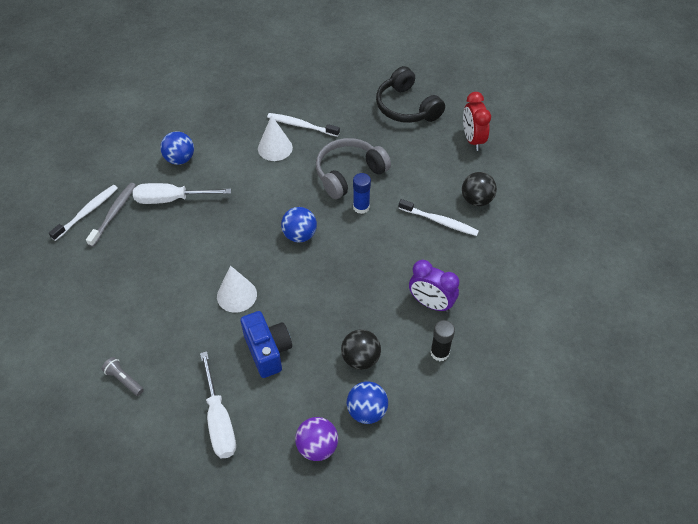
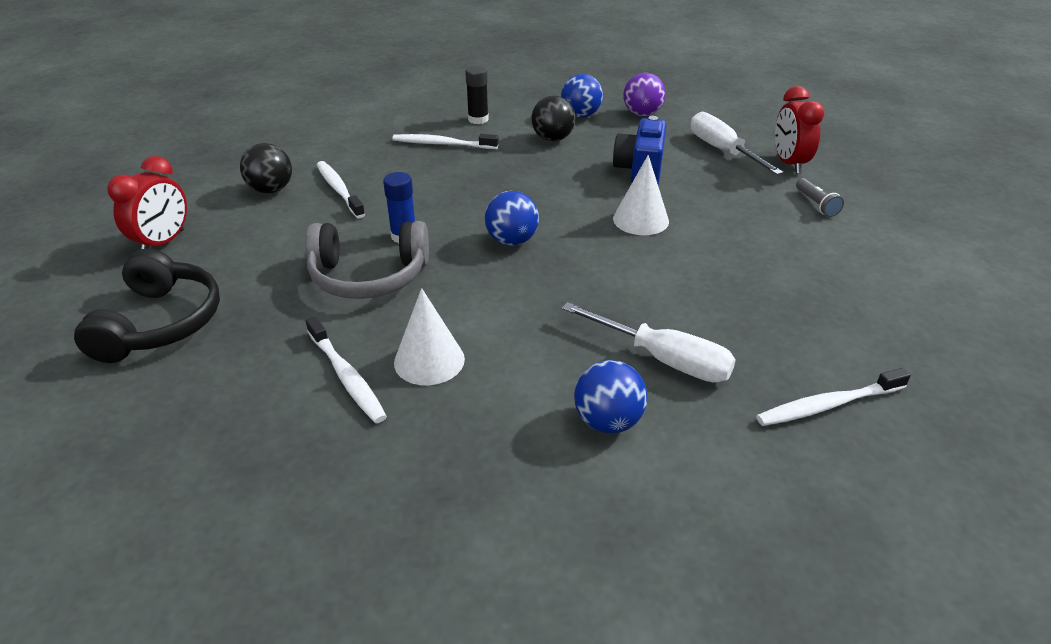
camera: 145 degrees left, 15 degrees down
grey toothbrush [86,183,136,247] -> none
white screwdriver [200,351,236,458] -> white screwdriver turned 45 degrees counterclockwise [691,112,783,175]
purple clock [409,260,459,312] -> white toothbrush [392,134,499,149]
none -> red clock [775,86,824,174]

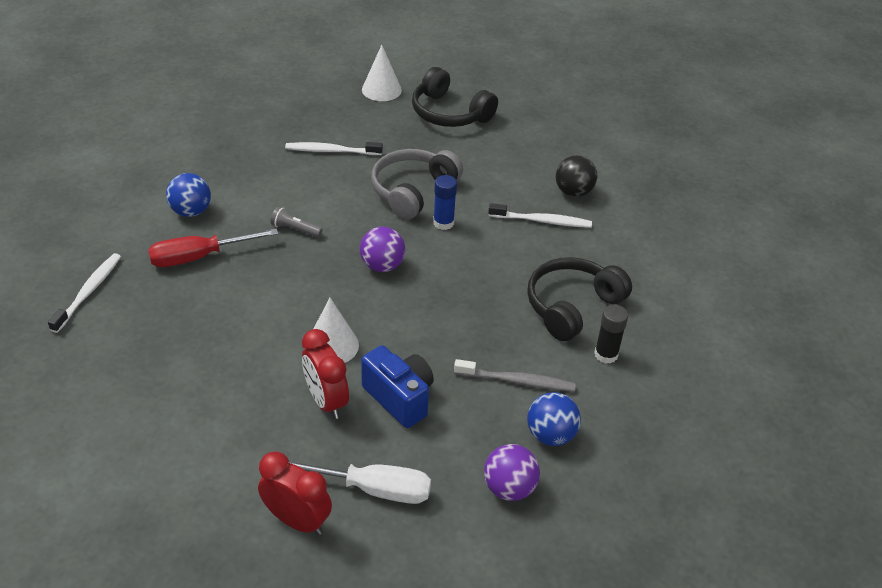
camera: 125 degrees right, 5 degrees up
red clock [107,156,187,250] -> red clock moved to [302,329,349,419]
white toothbrush [392,134,499,149] -> black headphones [527,257,632,341]
white cone [394,288,465,385] -> white cone moved to [362,45,402,101]
blue ball [485,191,539,246] -> purple ball [360,226,405,272]
black ball [531,96,576,141] -> grey toothbrush [454,359,576,392]
white screwdriver [562,302,736,383] -> red screwdriver [148,228,278,267]
grey flashlight [796,178,844,217] -> grey flashlight moved to [271,207,323,237]

